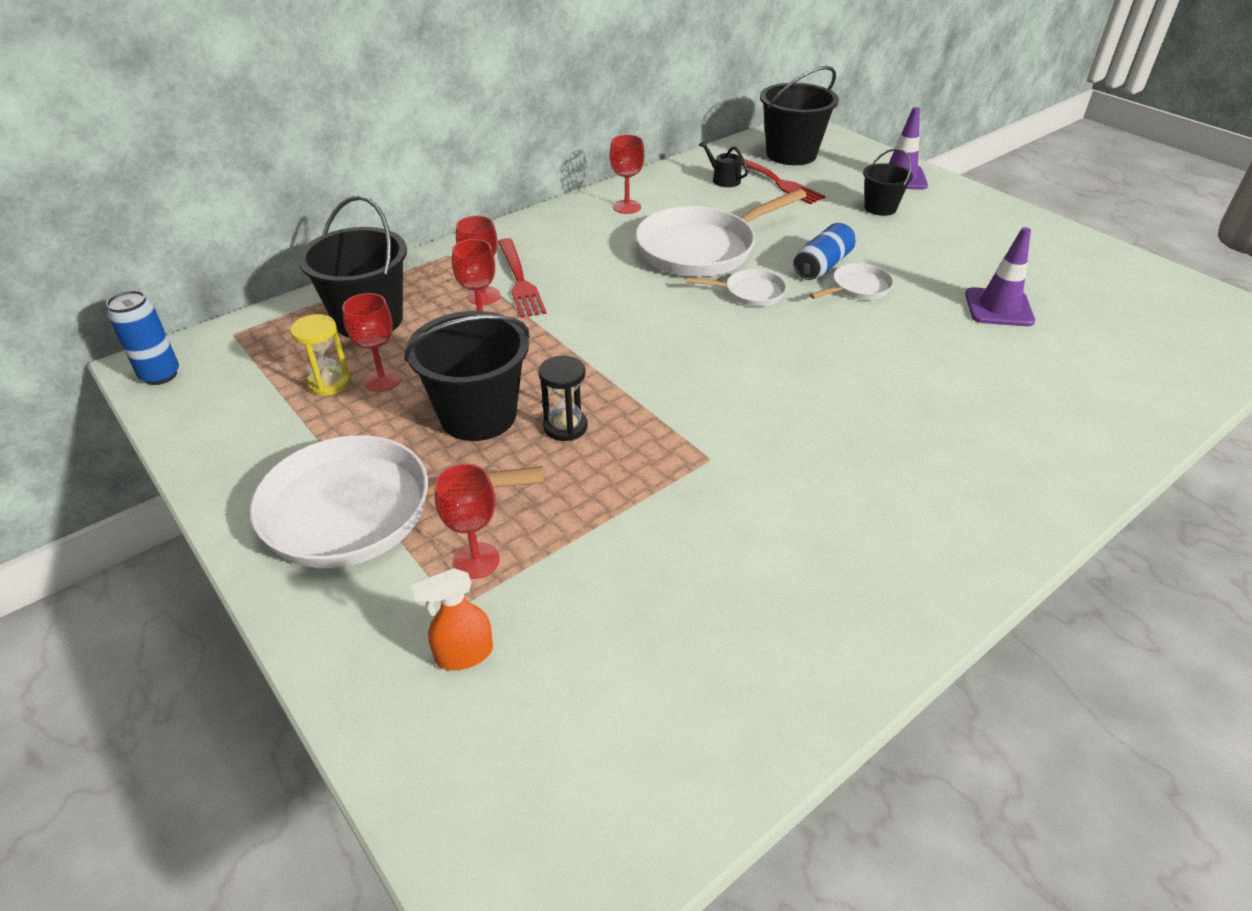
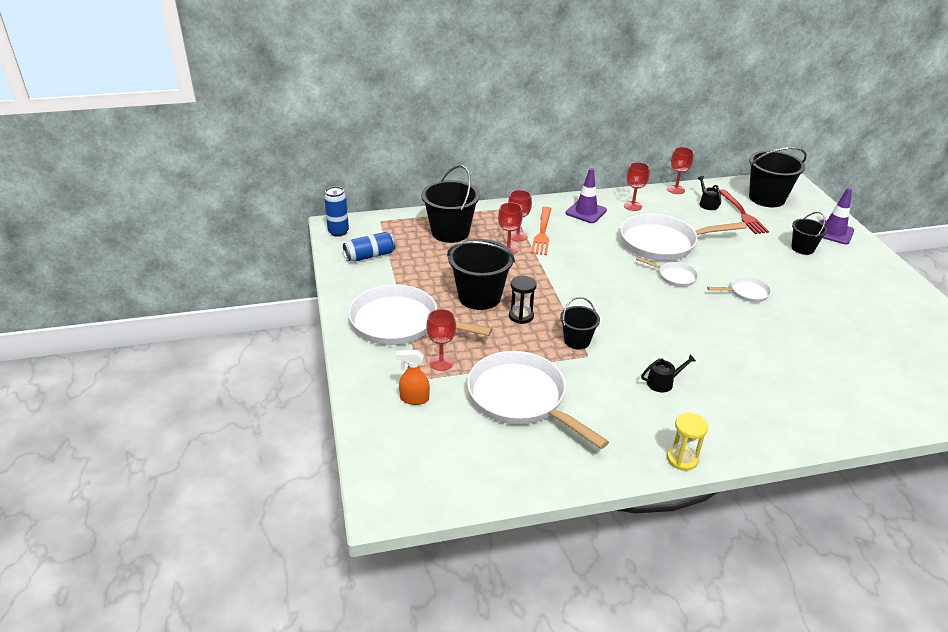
camera: 25 degrees right, 5 degrees down
yellow hourglass [290,314,351,396] -> yellow hourglass moved to [667,413,708,471]
red goblet [342,293,401,392] -> red goblet moved to [667,147,694,194]
red fork [498,238,547,318] -> orange fork [531,207,551,255]
blue can [793,223,856,280] -> blue can moved to [343,232,396,262]
purple traffic cone [965,227,1035,326] -> purple traffic cone moved to [566,168,607,223]
none -> white pan [467,351,609,449]
none -> black bucket [560,297,600,350]
none -> black watering can [641,354,696,392]

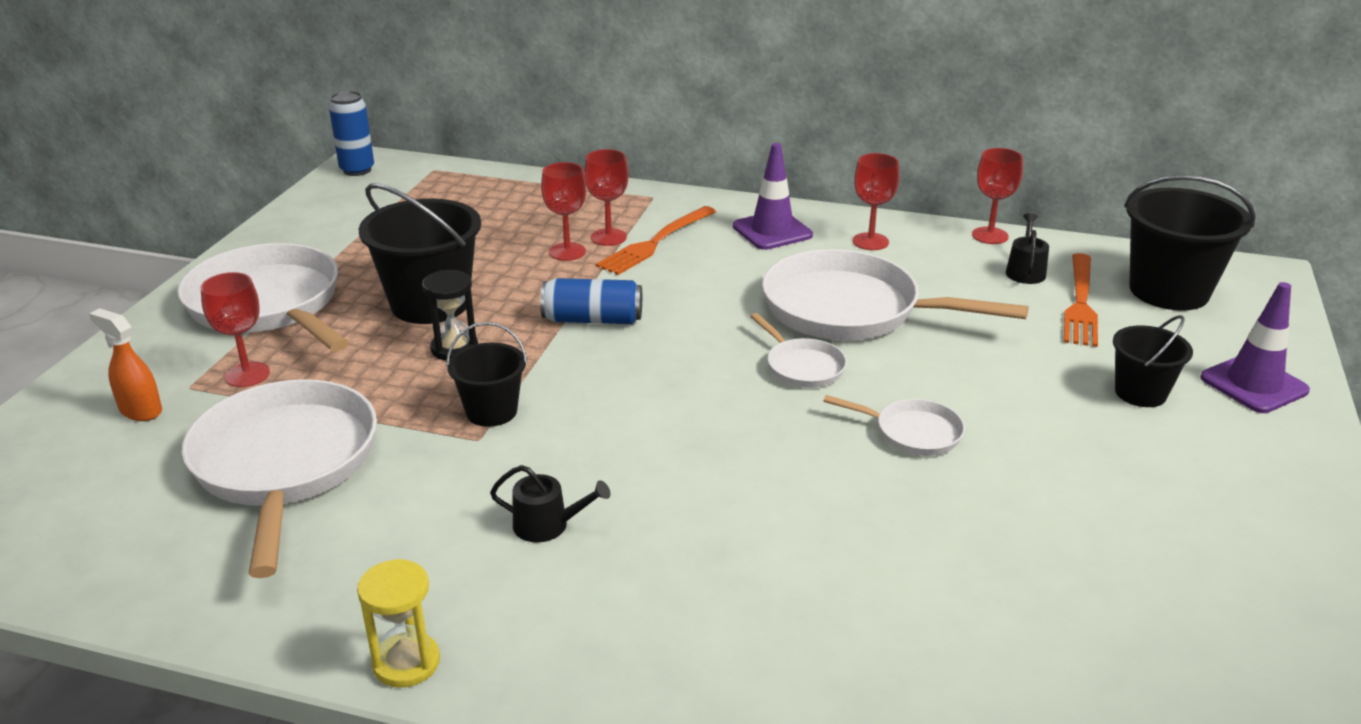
camera: 30 degrees right, 5 degrees down
blue can [343,232,396,262] -> blue can moved to [540,278,642,324]
black bucket [421,165,480,243] -> none
red fork [720,189,769,234] -> orange fork [1064,253,1098,347]

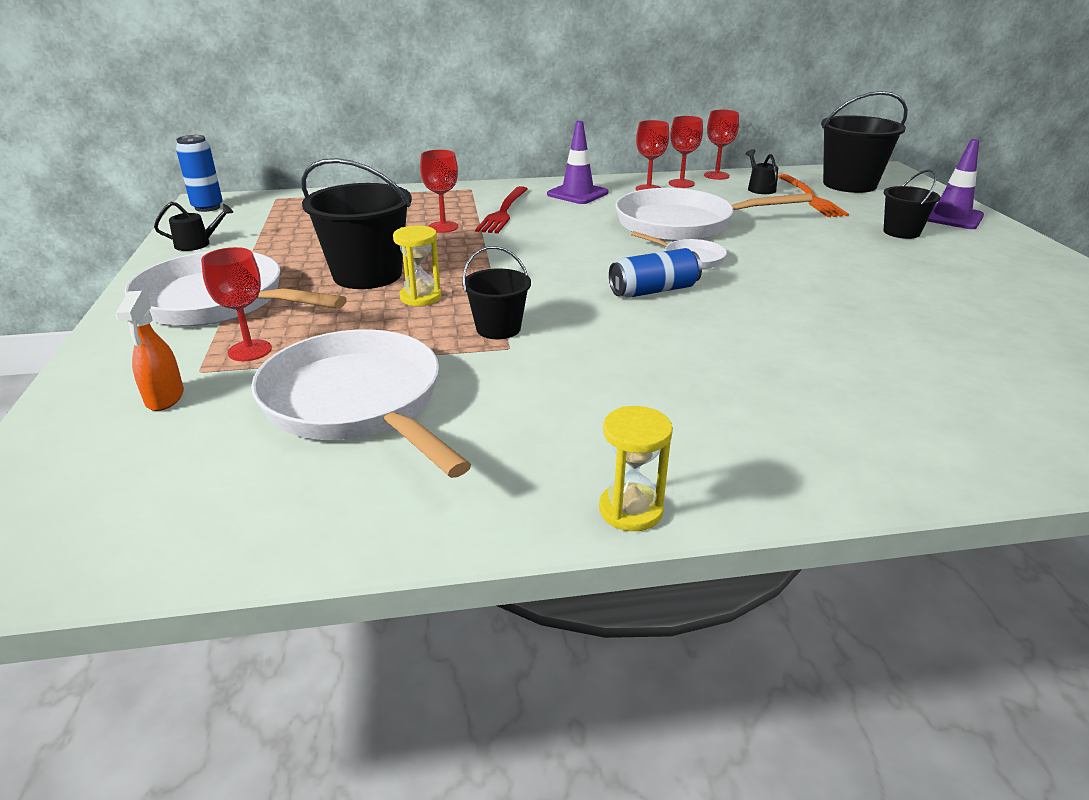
camera: 25 degrees left, 0 degrees up
orange spray bottle [89,308,162,421] -> orange spray bottle turned 105 degrees counterclockwise [115,291,184,411]
black hourglass [422,270,478,360] -> yellow hourglass [393,225,442,306]
black watering can [490,465,610,543] -> black watering can moved to [154,202,233,251]
blue can [540,278,642,324] -> blue can moved to [609,248,702,298]
red goblet [584,149,628,246] -> red goblet moved to [669,116,703,188]
orange fork [596,206,716,275] -> red fork [475,186,528,234]
white pan [823,395,965,456] -> none

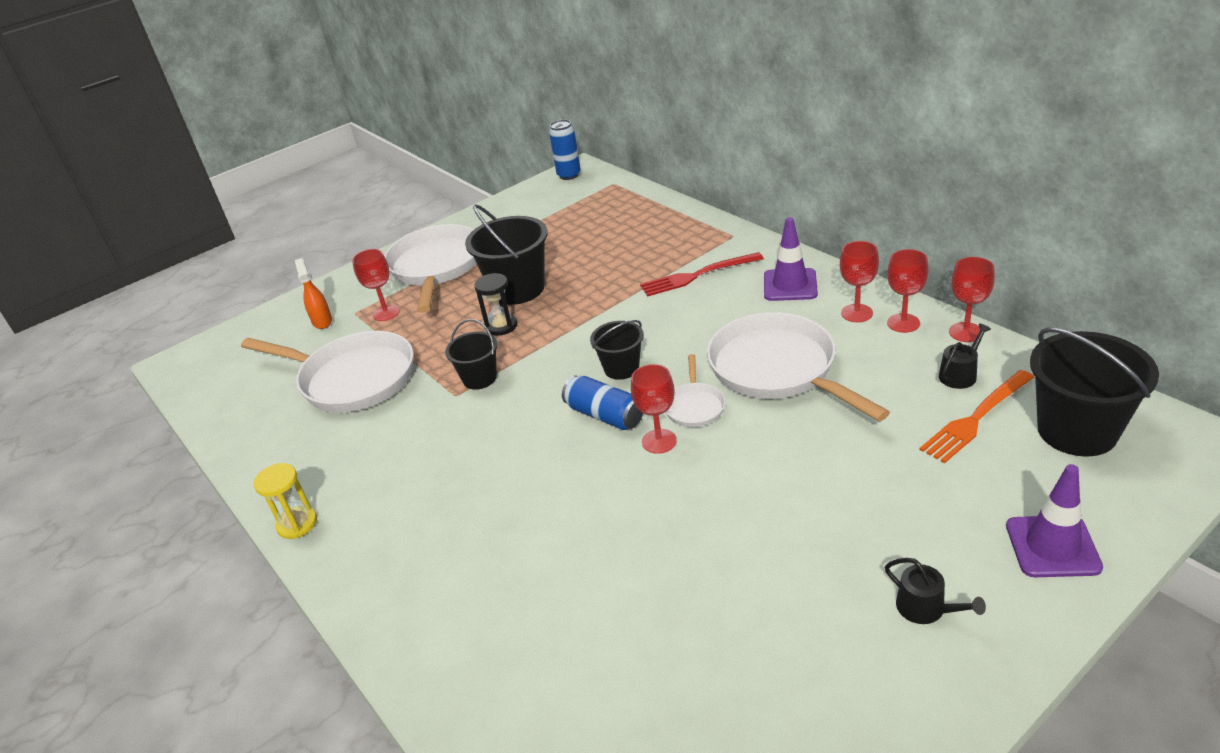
camera: 65 degrees right, 5 degrees up
orange spray bottle [115,291,184,411] -> orange spray bottle turned 105 degrees clockwise [295,258,332,329]
black watering can [154,202,233,251] -> black watering can moved to [885,558,986,624]
white pan [251,329,471,478] -> white pan turned 90 degrees clockwise [241,331,413,412]
yellow hourglass [393,225,442,306] -> black hourglass [474,273,517,336]
red goblet [420,150,459,233] -> red goblet moved to [631,364,677,454]
black bucket [884,169,941,239] -> black bucket moved to [590,320,644,380]

